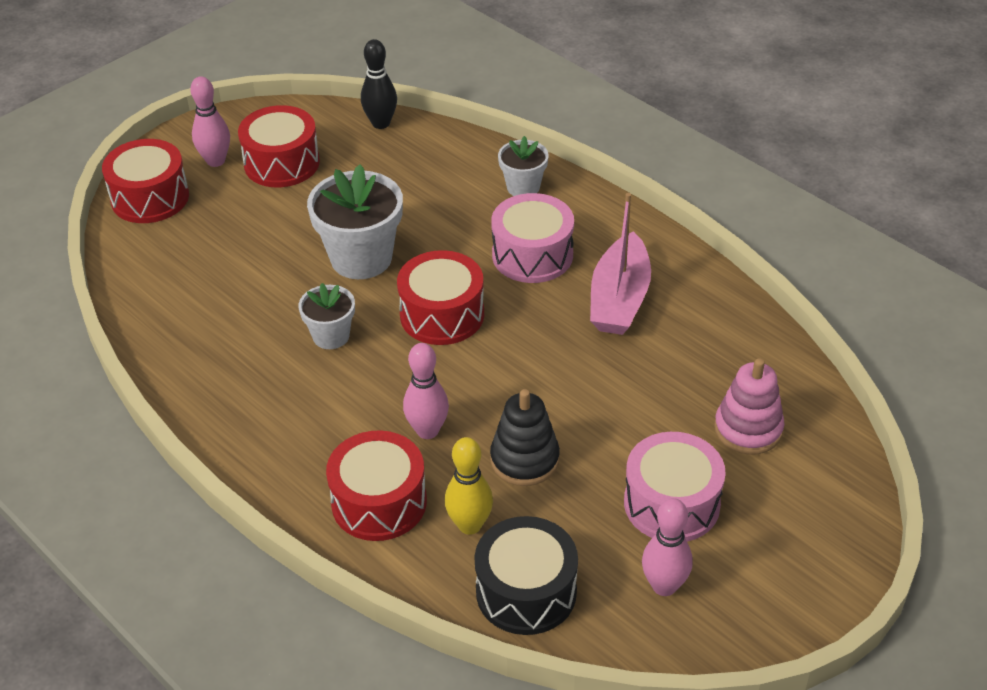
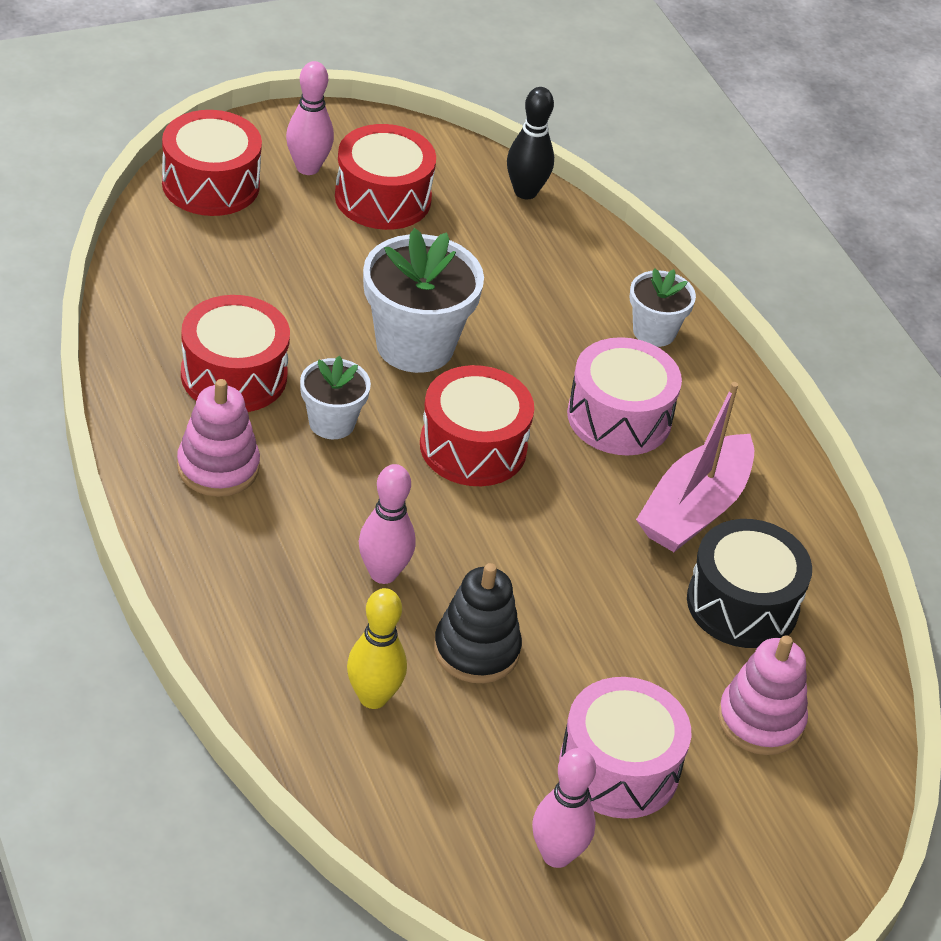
camera: 15 degrees right, 0 degrees up
red drum [326,430,427,541] -> red drum moved to [181,295,290,412]
black drum [474,516,578,635] -> black drum moved to [687,519,812,648]
none -> pink stacking toy [177,379,260,497]

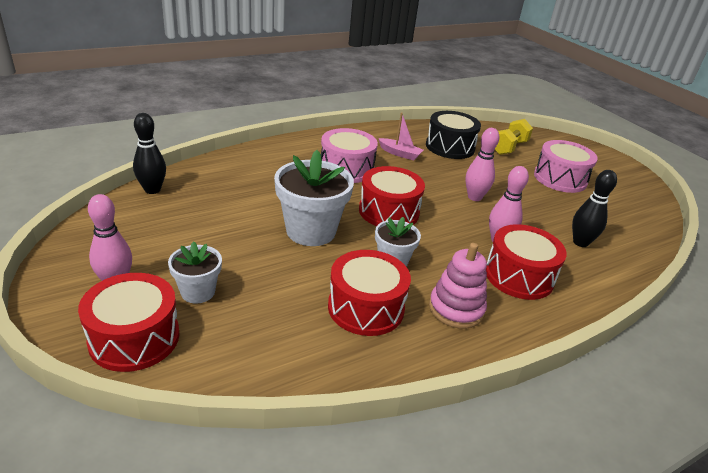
camera: 95 degrees left, 10 degrees down
red drum [335,124,436,230] -> red drum moved to [486,224,567,300]
yellow bowling pin [347,588,407,709] -> black bowling pin [572,170,617,247]
black stacking toy [434,563,522,683] -> none
pink bowling pin [532,748,596,868] -> pink bowling pin moved to [465,128,499,201]
white flower pot [630,268,696,347] -> white flower pot moved to [168,241,222,303]
pink boat [636,382,754,552] -> pink boat [378,112,423,160], size x0.56
pink stacking toy [718,635,808,755] -> yellow dumbbell [495,119,533,155]

